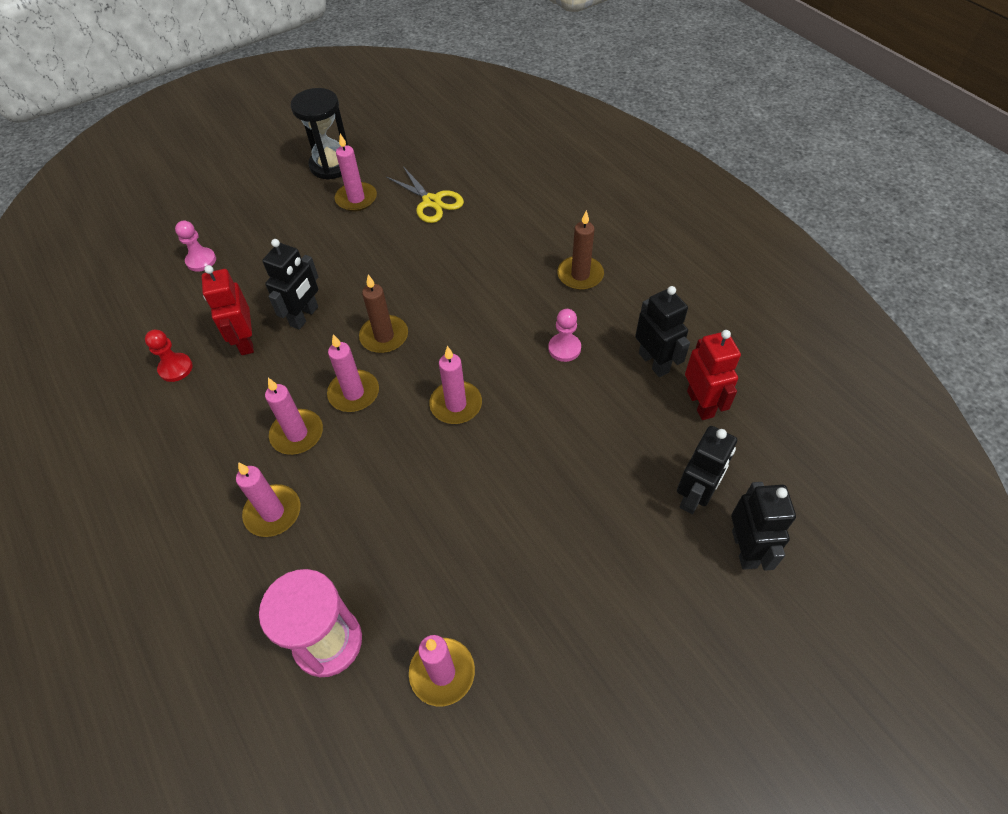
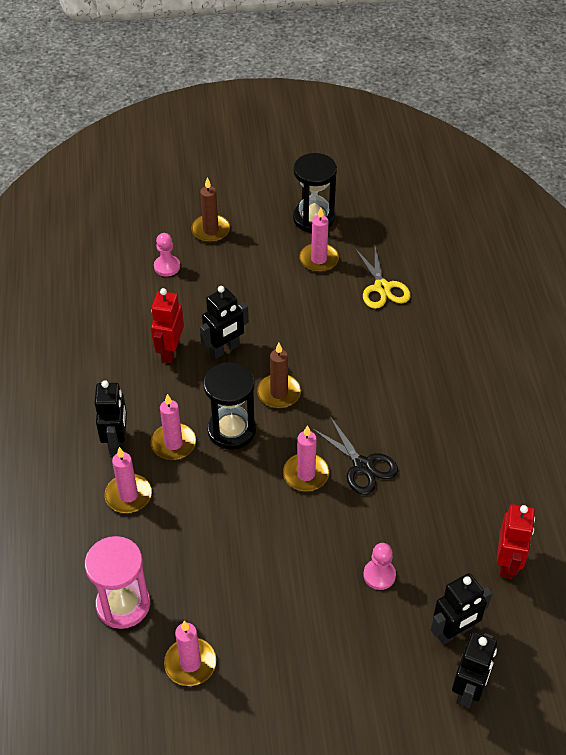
camera: 25 degrees right, 5 degrees down
red pawn [145,330,193,382] -> none
pink candle [327,334,379,412] -> black hourglass [203,362,256,450]
pink pawn [548,309,581,362] -> pink pawn moved to [363,543,396,590]
brown candle [557,210,604,290] -> brown candle moved to [191,177,230,242]
black robot [635,286,690,377] -> black robot moved to [95,380,127,455]
none -> black scissors [312,416,398,495]

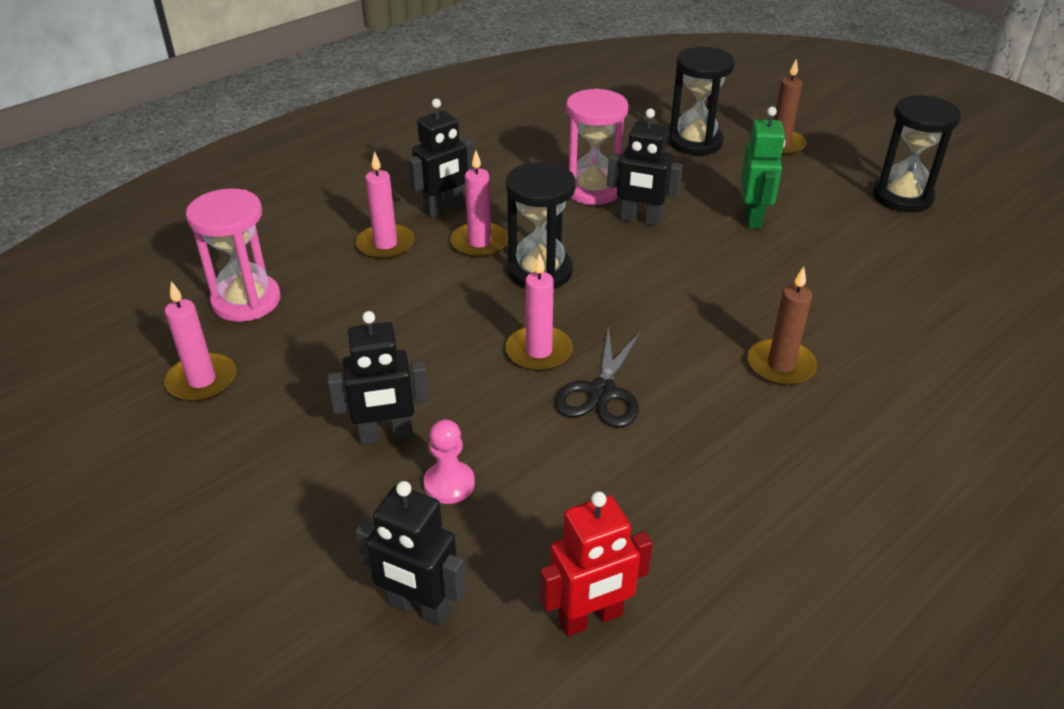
camera: 55 degrees right, 10 degrees down
red robot [151,288,184,364] -> pink hourglass [566,88,628,205]
pink pawn [154,233,180,276] -> black hourglass [668,47,735,155]
brown candle [257,343,301,408] -> brown candle moved to [748,267,817,386]
pink candle [299,207,339,272] -> none
yellow scissors [355,247,411,309] -> none
black robot [452,632,497,708] -> black robot moved to [327,311,429,445]
none -> green robot [741,107,785,229]

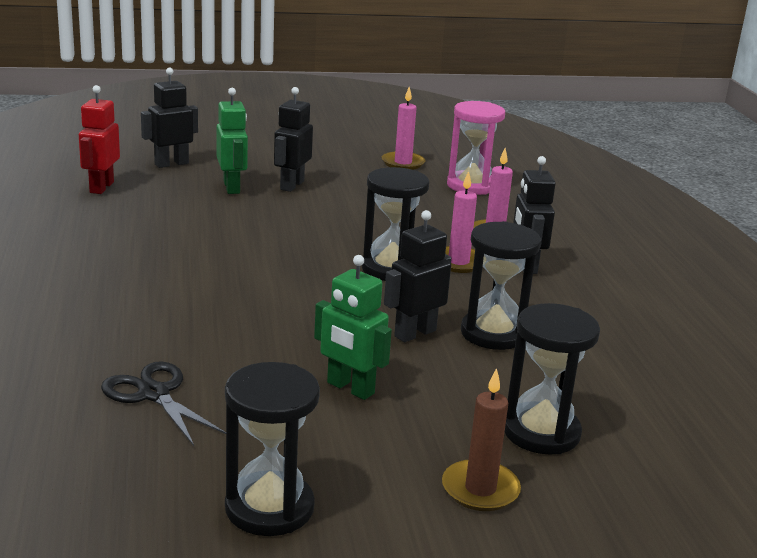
camera: 120 degrees right, 15 degrees down
pink pawn [423,419,475,504] -> green robot [216,88,248,194]
pink candle [505,253,573,371] -> none
black scissors [555,325,642,428] -> black scissors moved to [101,361,226,446]
pink hourglass [566,88,628,205] -> black hourglass [461,221,541,350]
brown candle [748,267,817,386] -> none

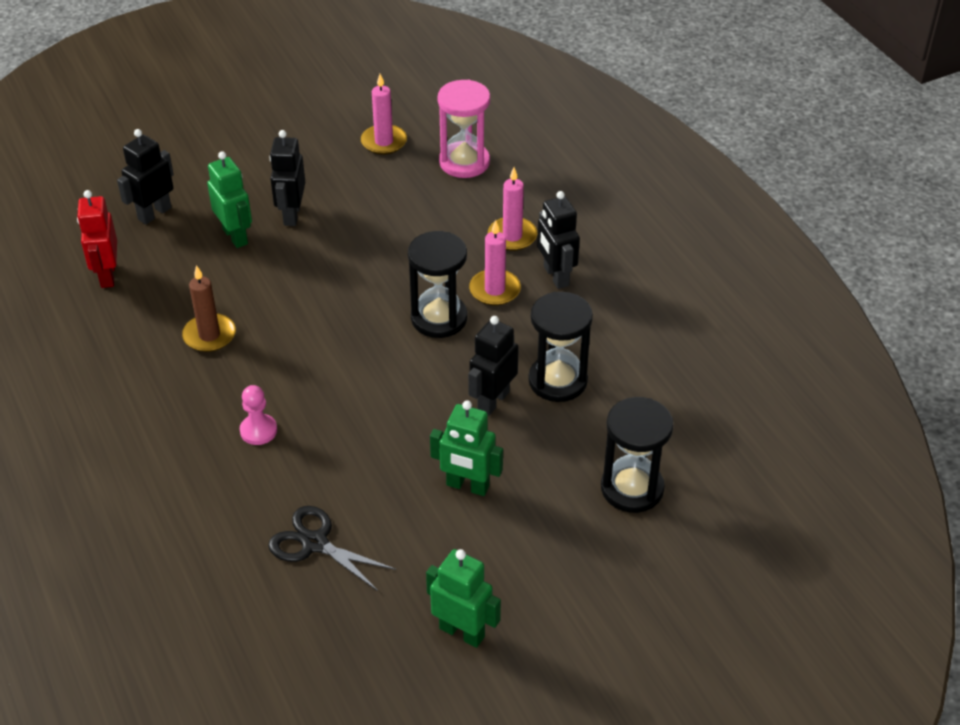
camera: 15 degrees left, 20 degrees up
black hourglass [225,362,320,536] -> green robot [426,549,501,648]
brown candle [442,368,521,511] -> brown candle moved to [182,265,236,352]
none -> pink pawn [240,385,277,445]

